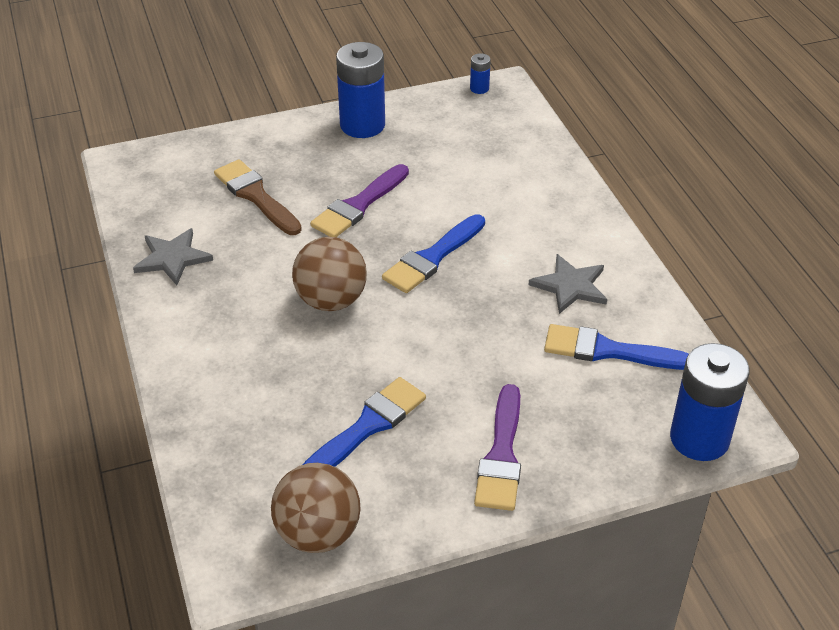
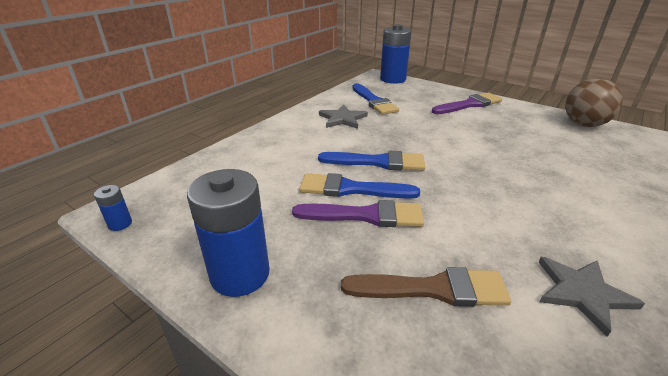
camera: 125 degrees left, 10 degrees down
brown brush [214,159,302,235] -> brown brush turned 105 degrees counterclockwise [341,267,511,307]
brown ball [292,237,367,311] -> none
blue brush [303,377,426,467] -> blue brush moved to [299,173,420,199]

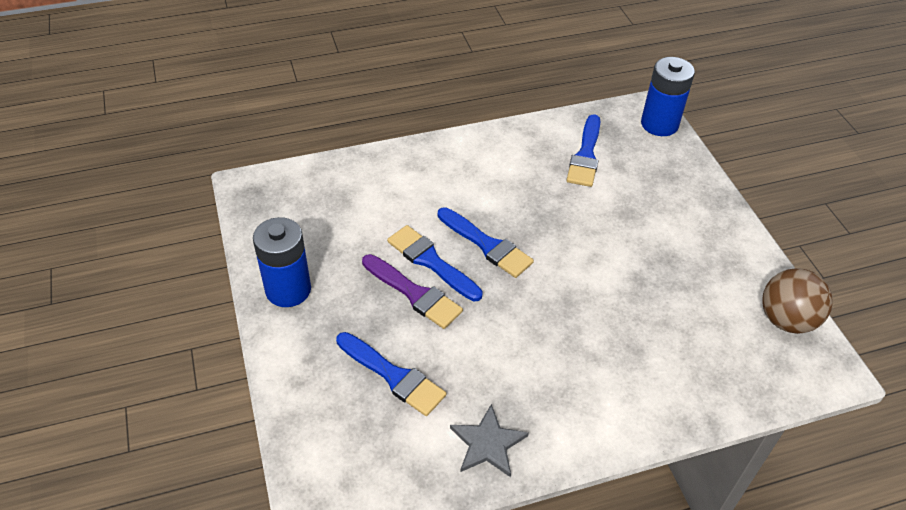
camera: 35 degrees right, 15 degrees up
blue battery [94,185,132,231] -> none
grey star [319,104,368,129] -> none
brown brush [341,267,511,307] -> blue brush [336,332,446,416]
purple brush [432,93,502,114] -> none

